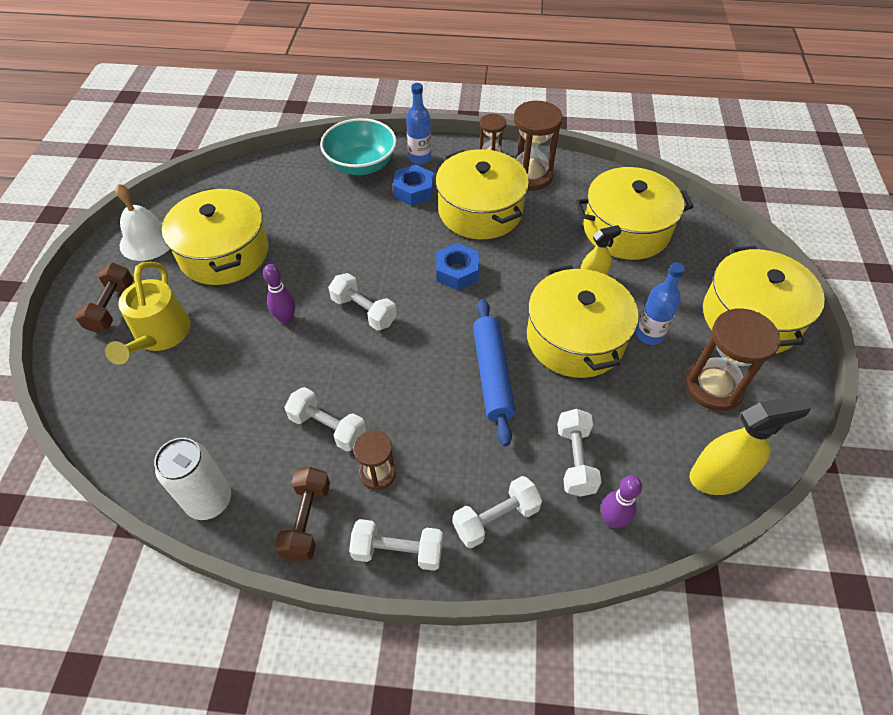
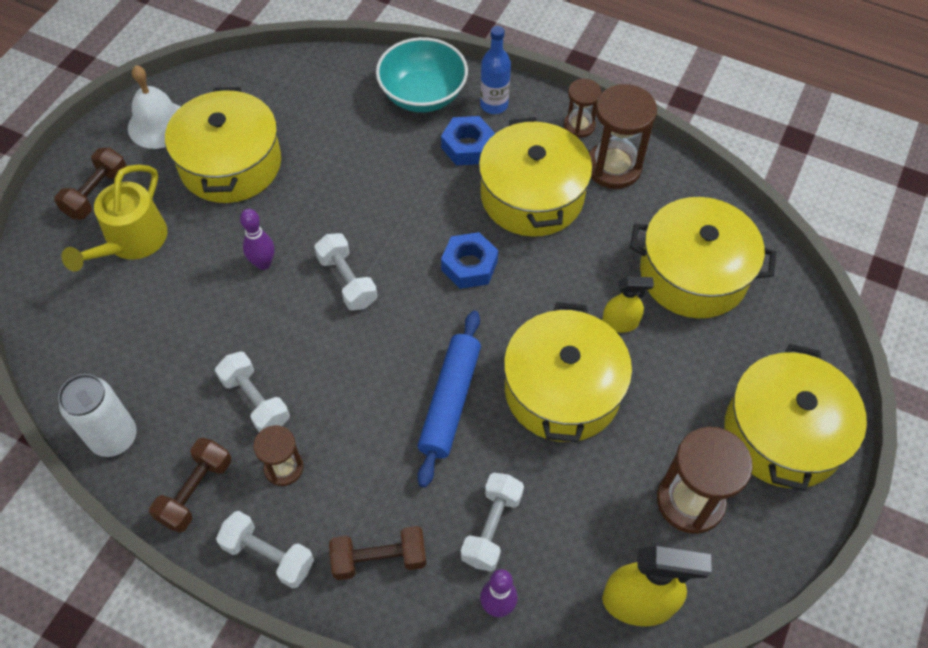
camera: 20 degrees right, 5 degrees up
white dumbbell [453,476,542,548] -> brown dumbbell [329,526,426,580]
blue bottle [636,262,685,345] -> none

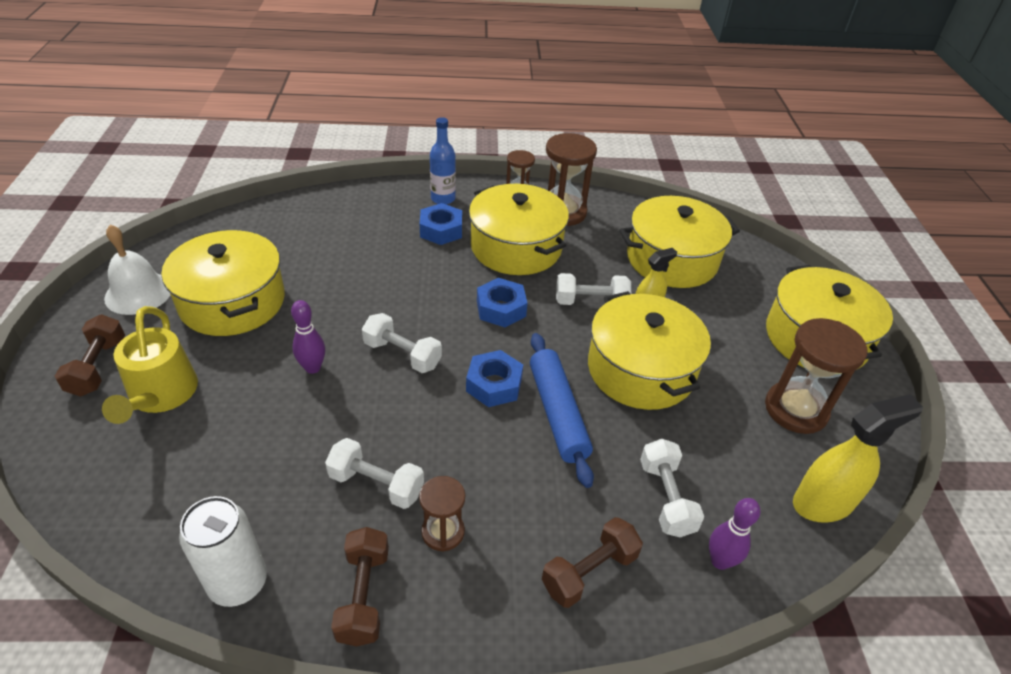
camera: 30 degrees left, 15 degrees down
white dumbbell [216,511,314,589] -> white dumbbell moved to [556,273,631,305]
turquoise bowl [376,37,468,112] -> none
none -> blue nut [466,350,523,407]

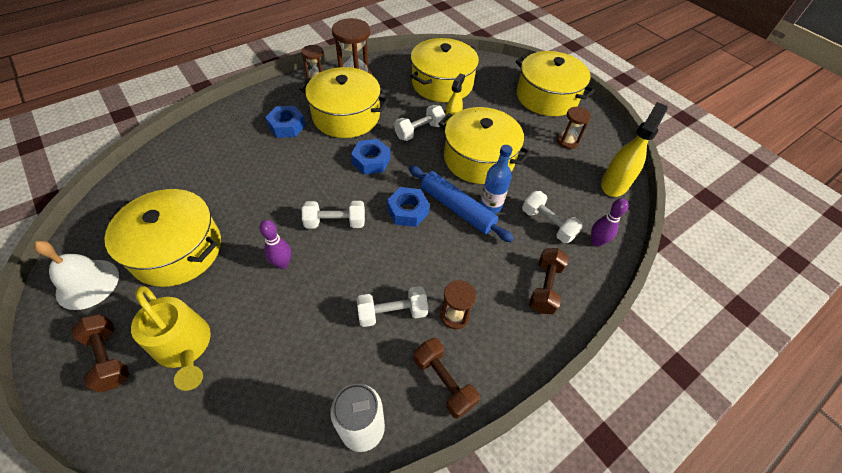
camera: 35 degrees left, 10 degrees up
blue bottle [430,117,456,205] -> blue bottle moved to [480,145,512,214]
brown hourglass [765,318,868,434] -> brown hourglass [557,106,591,149], size x0.58

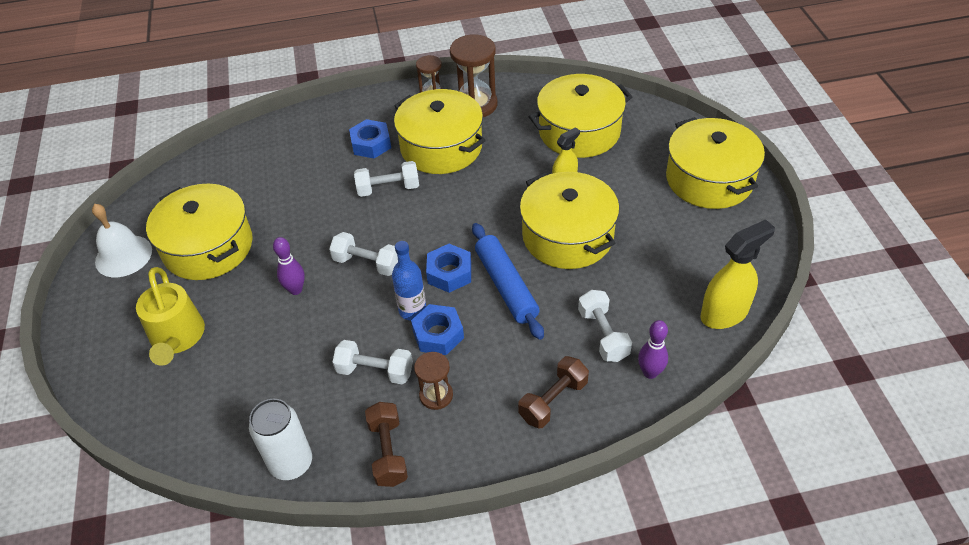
camera: 30 degrees right, 5 degrees down
brown dumbbell [71,314,129,393] -> none
blue nut [351,139,390,175] -> blue nut moved to [411,304,464,355]
white dumbbell [395,105,446,141] -> white dumbbell moved to [354,161,419,197]
blue bottle [480,145,512,214] -> blue bottle moved to [392,241,426,320]
brown hourglass [557,106,591,149] -> none

